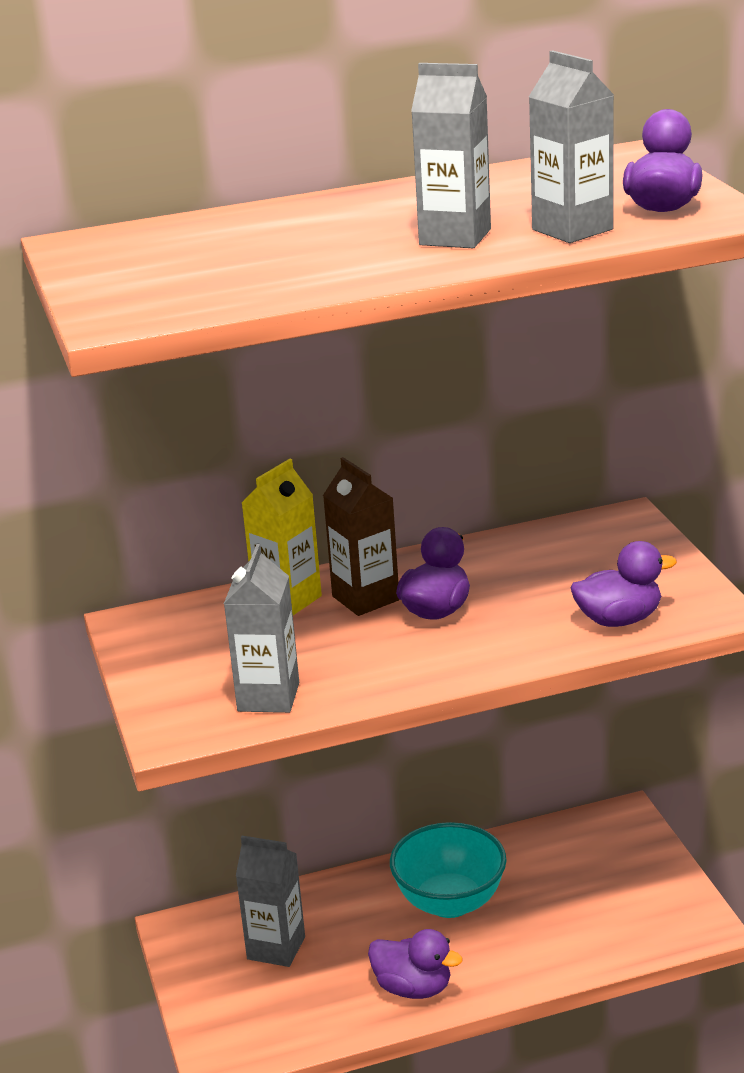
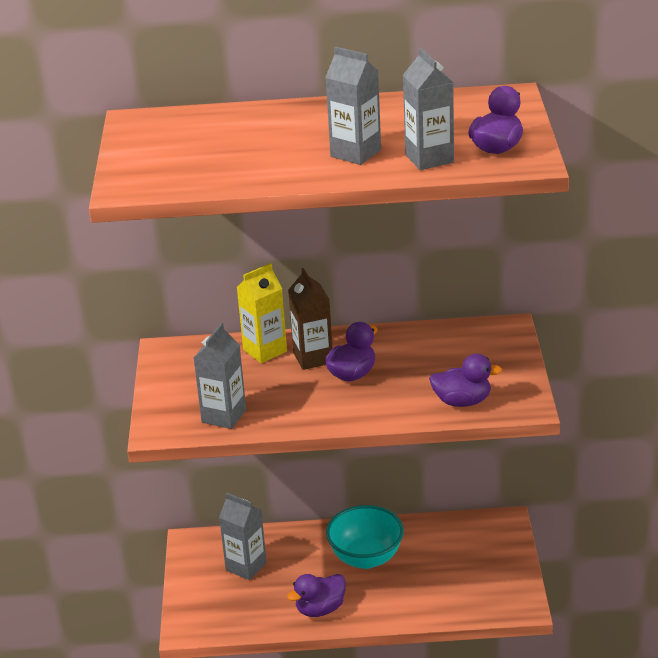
camera: 15 degrees right, 5 degrees up
purple duck [368,929,463,999] -> purple duck turned 105 degrees clockwise [287,574,346,617]

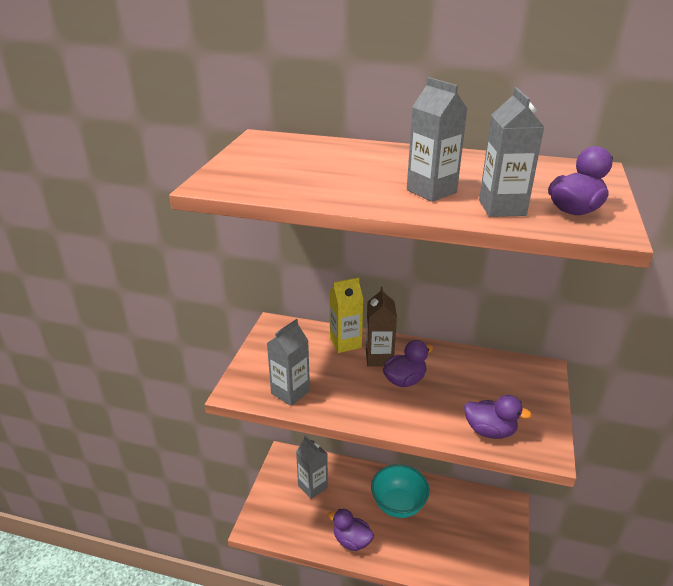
camera: 15 degrees right, 0 degrees up
purple duck [287,574,346,617] -> purple duck turned 45 degrees clockwise [327,509,374,551]

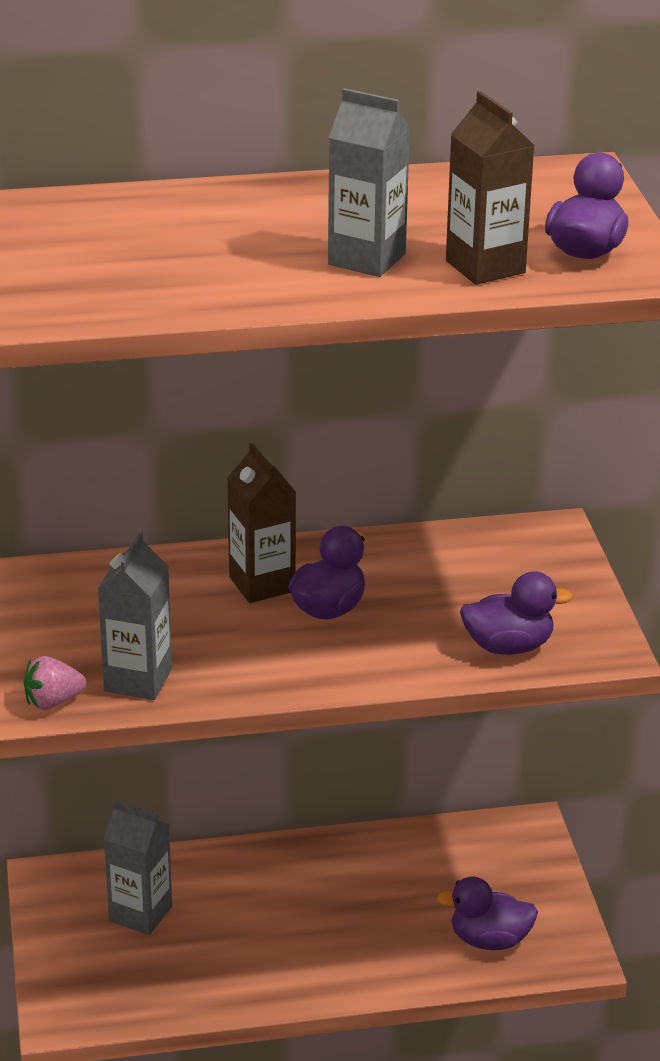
camera: 25 degrees left, 0 degrees up
purple duck [327,509,374,551] -> purple duck moved to [437,877,538,950]
yellow carton [329,277,364,353] -> none
turquoise bowl [371,464,430,518] -> none
grey carton [479,87,544,217] -> brown carton [446,91,535,285]
none -> pink strawberry [24,656,86,710]

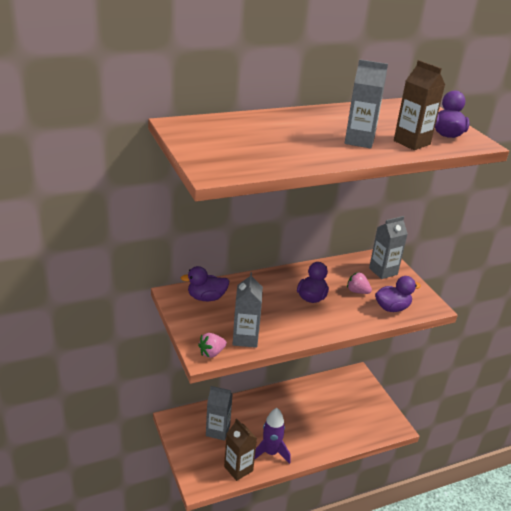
camera: 15 degrees left, 0 degrees up
brown carton [227,443,296,603] -> brown carton moved to [224,419,257,481]
purple duck [437,877,538,950] -> purple duck moved to [181,266,229,301]
none -> purple rocket [255,408,291,464]
none -> pink strawberry [347,272,372,294]
none -> grey carton [369,216,408,279]

